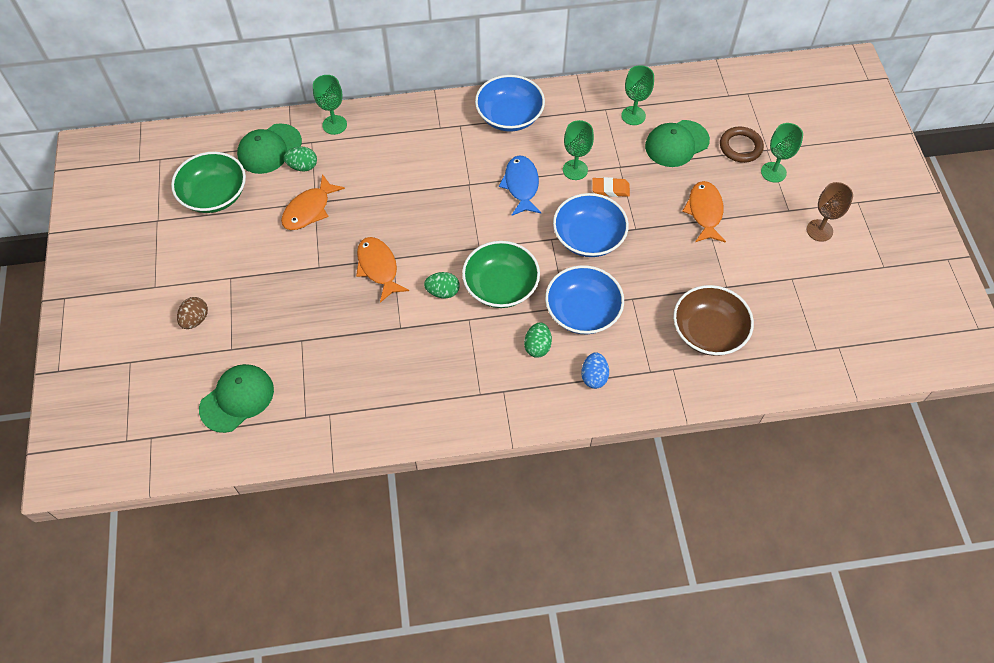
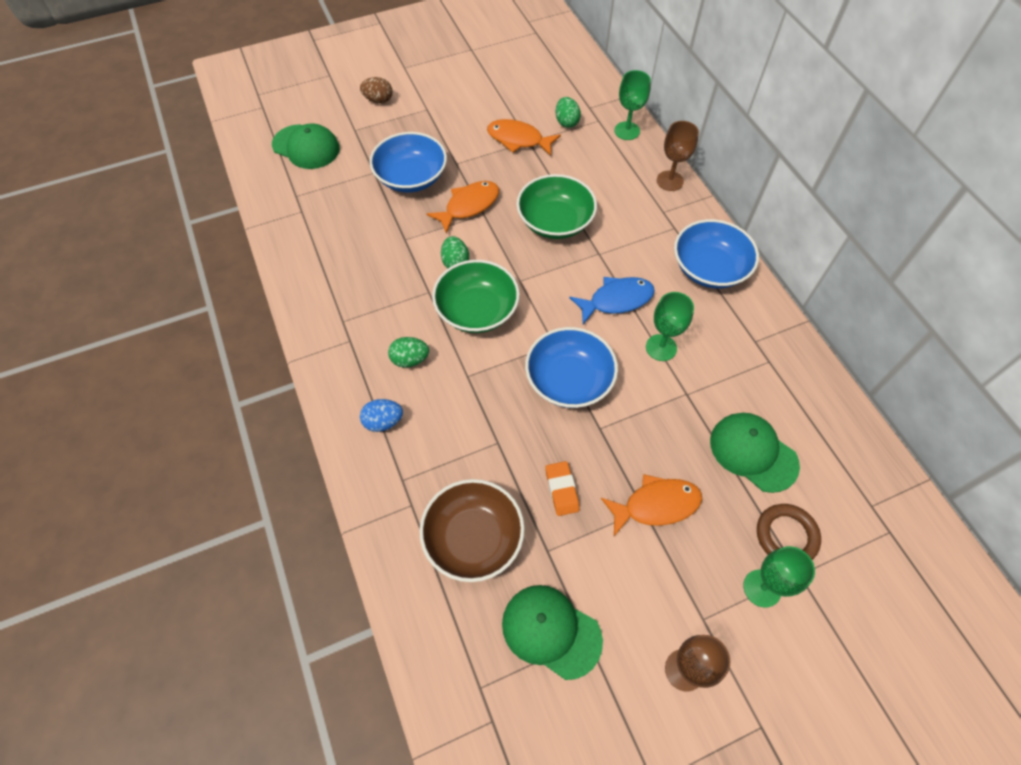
camera: 75 degrees right, 0 degrees up
green bowl [171,152,246,213] -> green bowl moved to [516,174,597,239]
green cap [237,123,302,174] -> green cap moved to [502,585,603,680]
blue bowl [545,265,624,334] -> blue bowl moved to [370,132,447,193]
orange eraser [592,177,630,197] -> orange eraser moved to [545,461,580,516]
green goblet [621,65,654,125] -> none
none -> brown goblet [657,121,699,191]

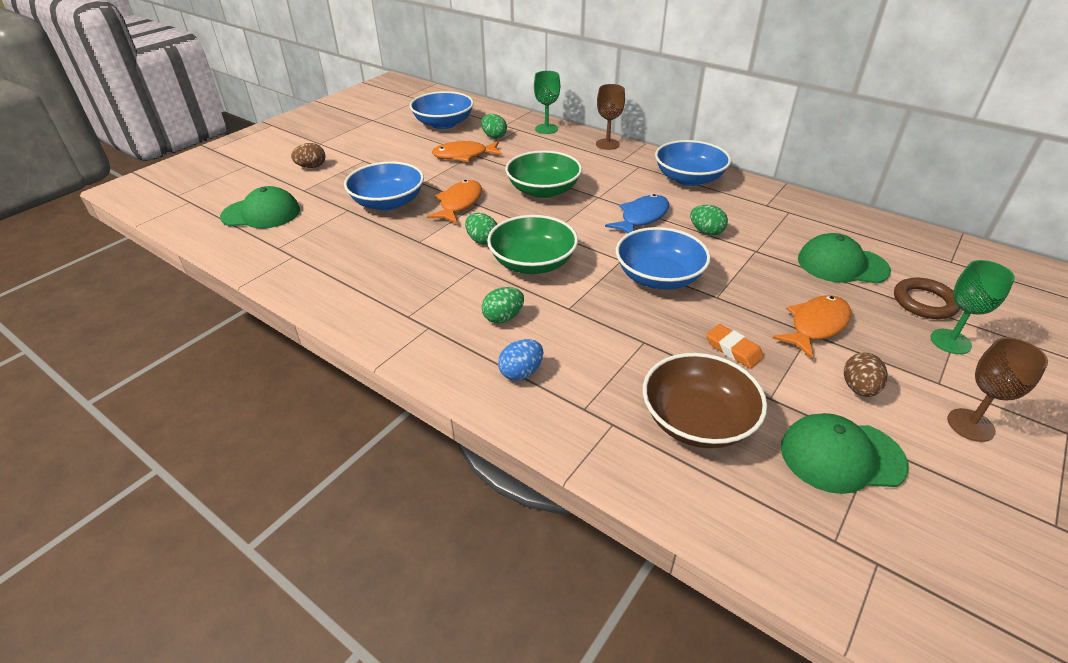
camera: 30 degrees left, 20 degrees down
green goblet [646,292,694,361] -> green egg [690,205,728,235]
none -> blue bowl [409,91,474,129]
none -> brown egg [844,353,888,397]

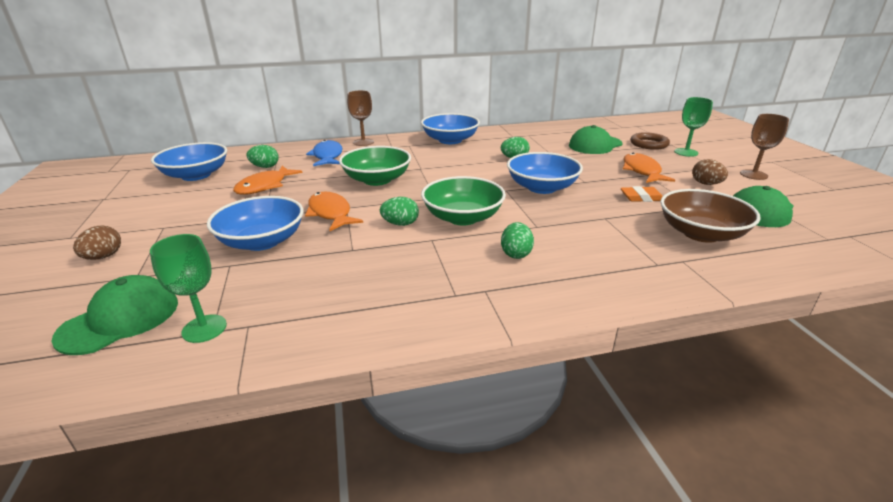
camera: 50 degrees left, 10 degrees down
blue egg [498,339,543,381] -> none
green goblet [534,71,560,134] -> green goblet moved to [150,234,227,343]
blue fish [605,194,669,234] -> blue fish moved to [306,140,343,166]

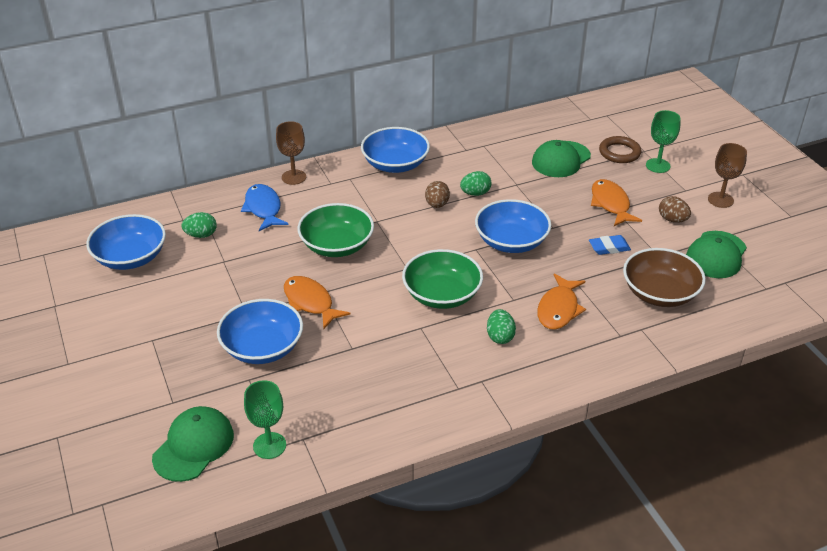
camera: 10 degrees left, 10 degrees up
brown egg [73,226,121,260] -> brown egg moved to [425,181,450,208]
orange fish [233,166,303,195] -> orange fish moved to [537,273,586,329]
green egg [380,197,419,226] -> none
orange eraser [621,186,663,202] -> blue eraser [589,235,631,255]

